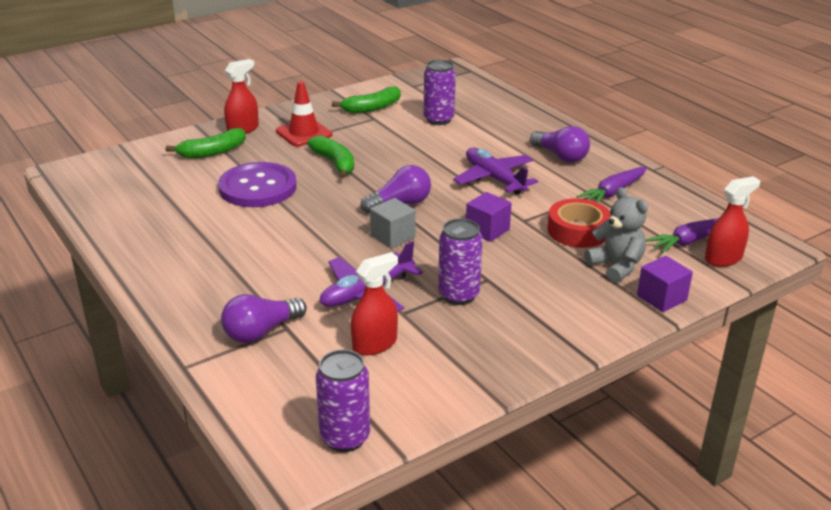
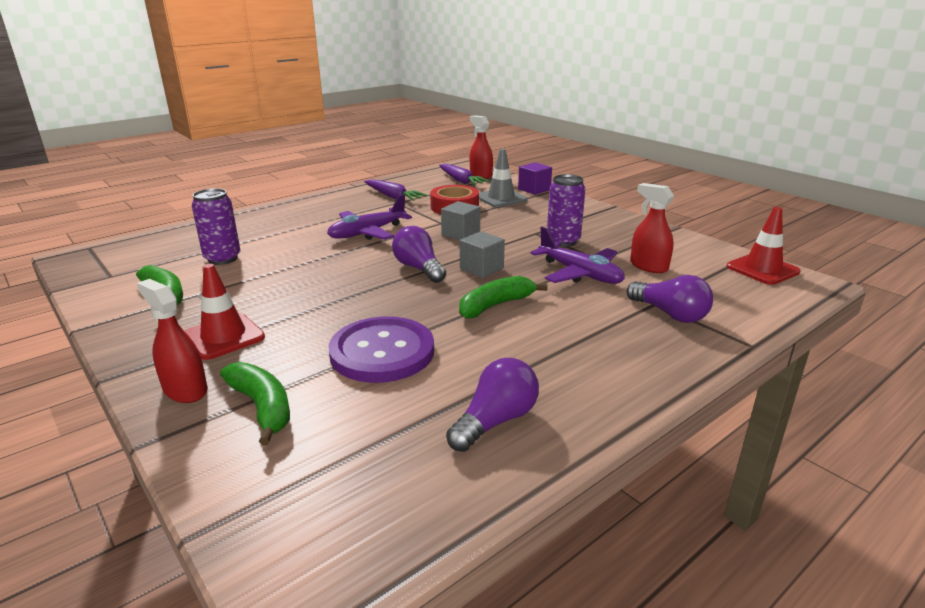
camera: 95 degrees left, 5 degrees down
green banana [307,135,354,179] -> green banana moved to [459,276,547,319]
purple can [316,350,370,452] -> red traffic cone [727,207,800,285]
purple cube [466,192,512,242] -> grey cube [441,201,480,240]
purple light bulb [530,126,590,163] -> purple light bulb moved to [446,358,539,452]
grey teddy bear [584,187,648,283] -> grey traffic cone [479,149,527,207]

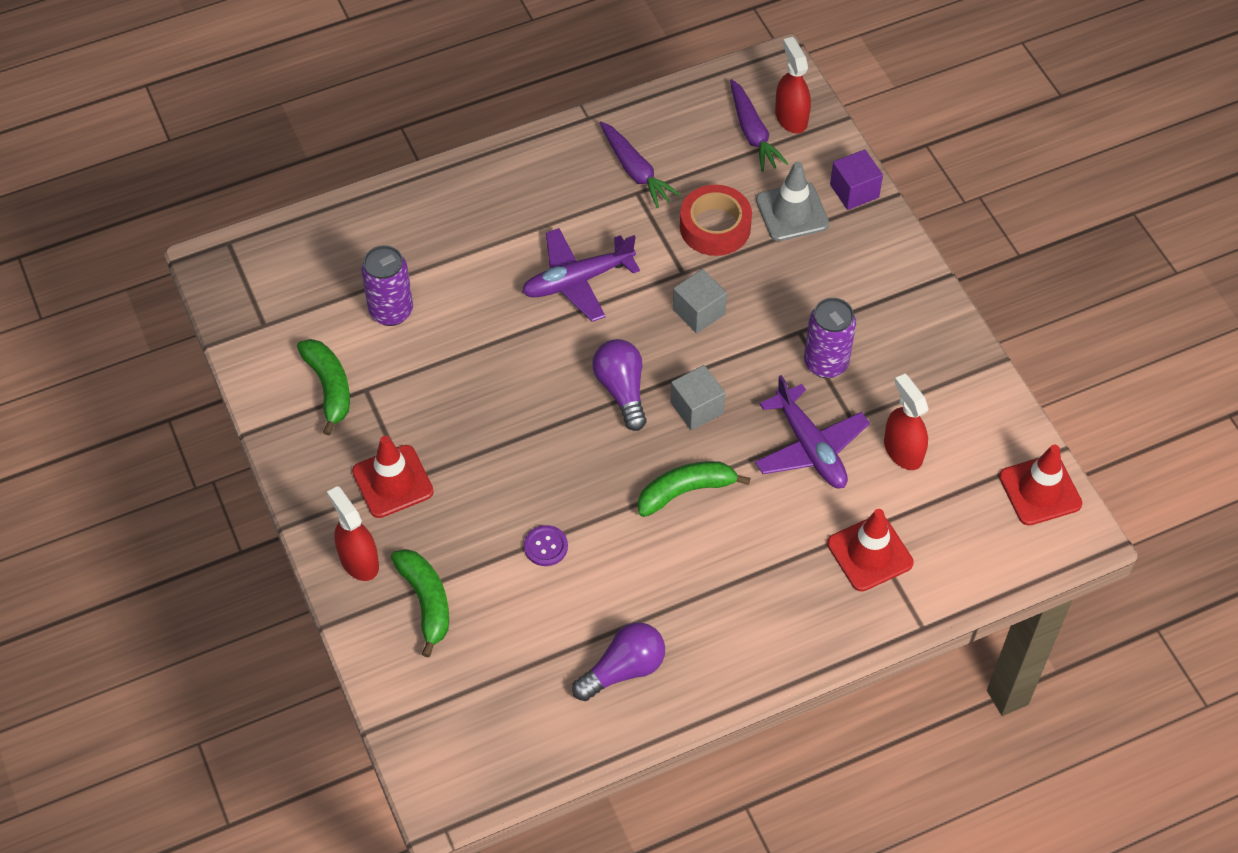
camera: 15 degrees right, 30 degrees up
purple button [328,316,434,383] -> purple button [524,525,568,566], size x0.42
purple light bulb [626,275,713,323] -> red traffic cone [827,509,914,592]

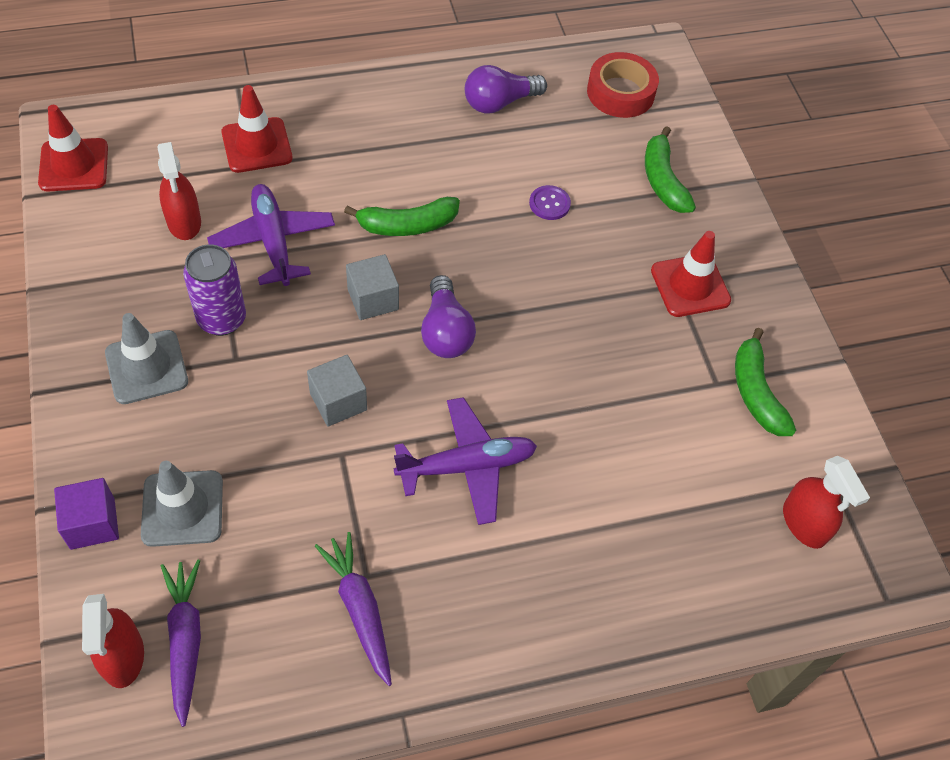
camera: 175 degrees left, 0 degrees up
red spray bottle [327,486,379,581] -> red spray bottle moved to [783,456,870,549]
purple can [361,245,413,326] -> none
red tape [680,185,752,256] -> red tape moved to [587,52,659,118]
none -> grey traffic cone [105,313,188,404]

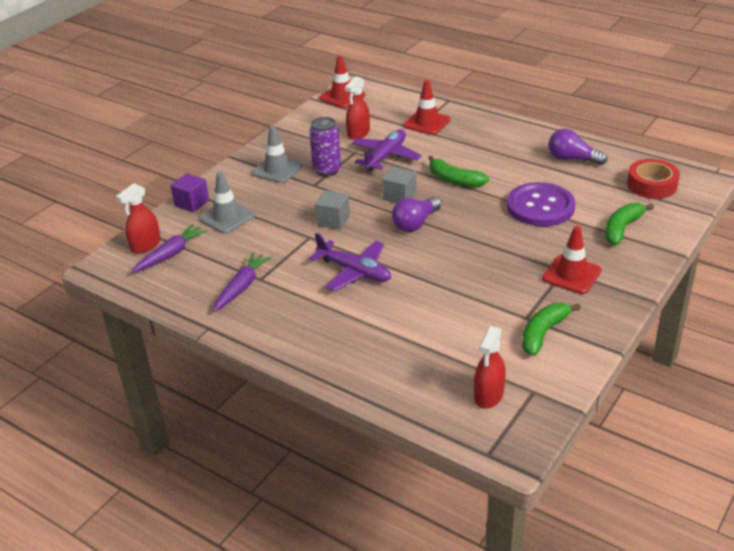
camera: 55 degrees right, 20 degrees down
purple button [529,185,571,220] -> purple button [507,182,575,227], size x2.40

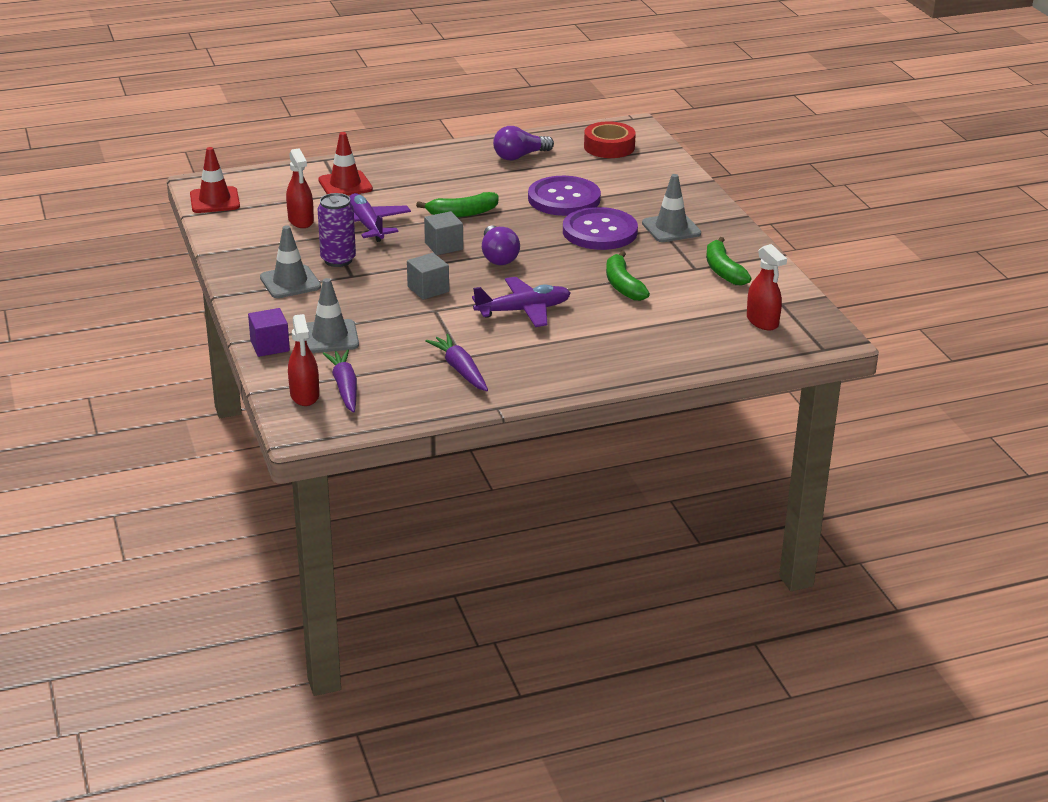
camera: 55 degrees left, 5 degrees down
red traffic cone [542,226,602,294] -> grey traffic cone [642,174,701,242]
green banana [605,203,654,245] -> green banana moved to [606,251,650,301]
none -> purple button [563,207,638,250]

